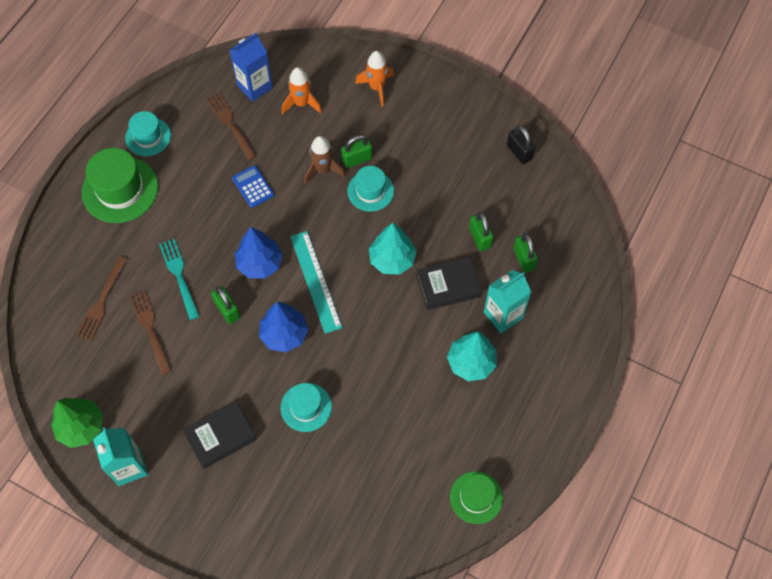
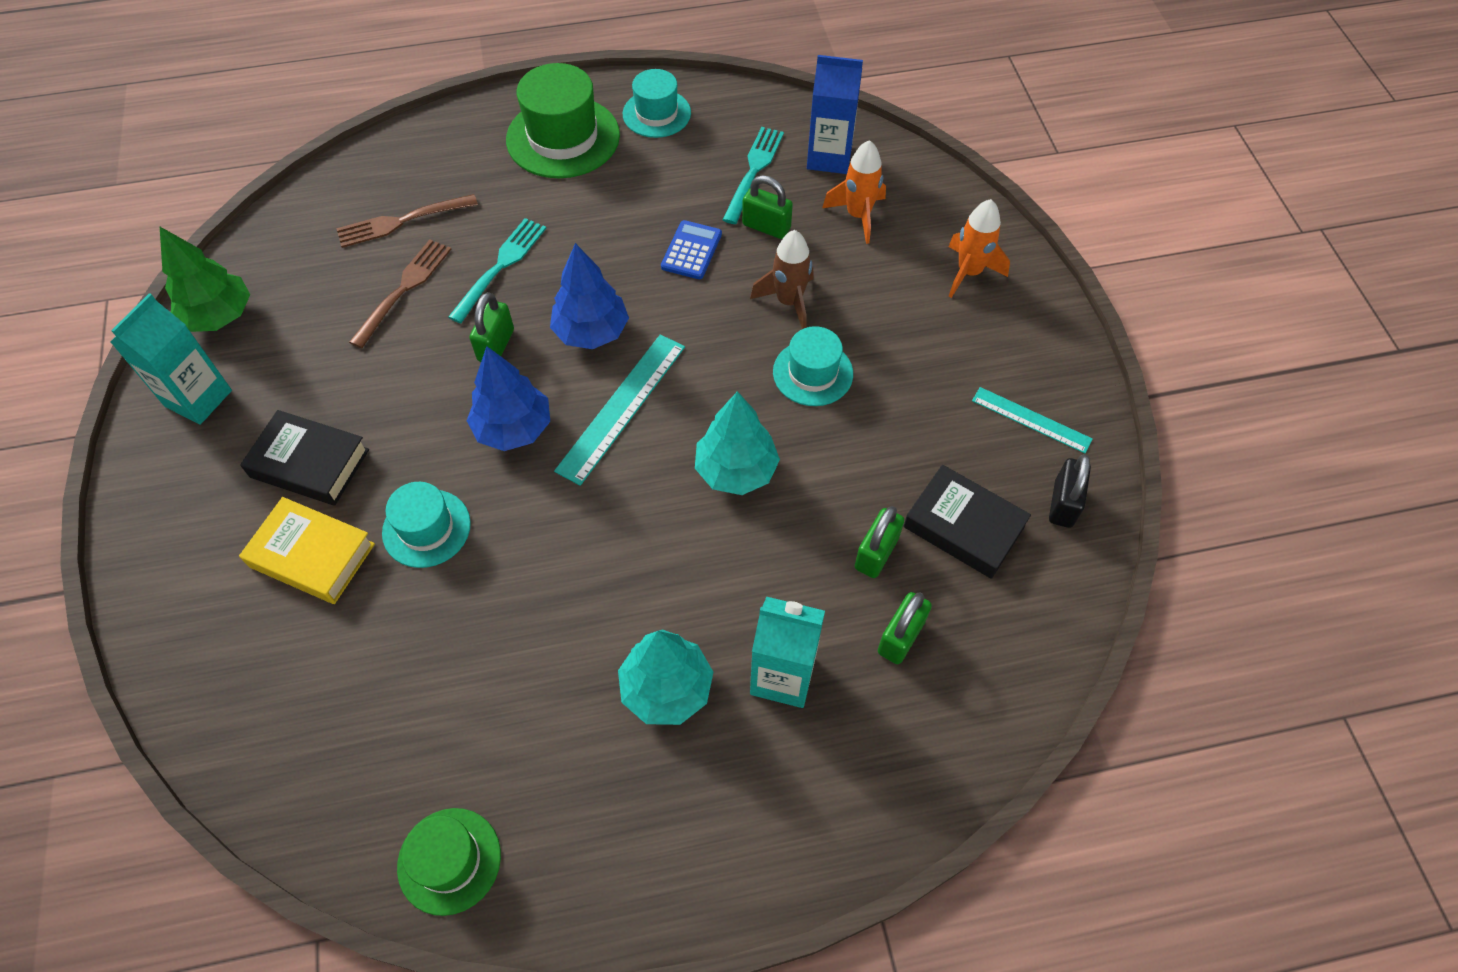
camera: 50 degrees right, 5 degrees down
brown fork [206,93,257,160] -> turquoise fork [722,127,784,224]
green padlock [341,135,372,168] -> green padlock moved to [742,175,793,239]
black book [416,257,482,310] -> black book moved to [903,465,1031,579]
none -> yellow book [239,497,375,604]
none -> turquoise ruler [972,387,1093,454]

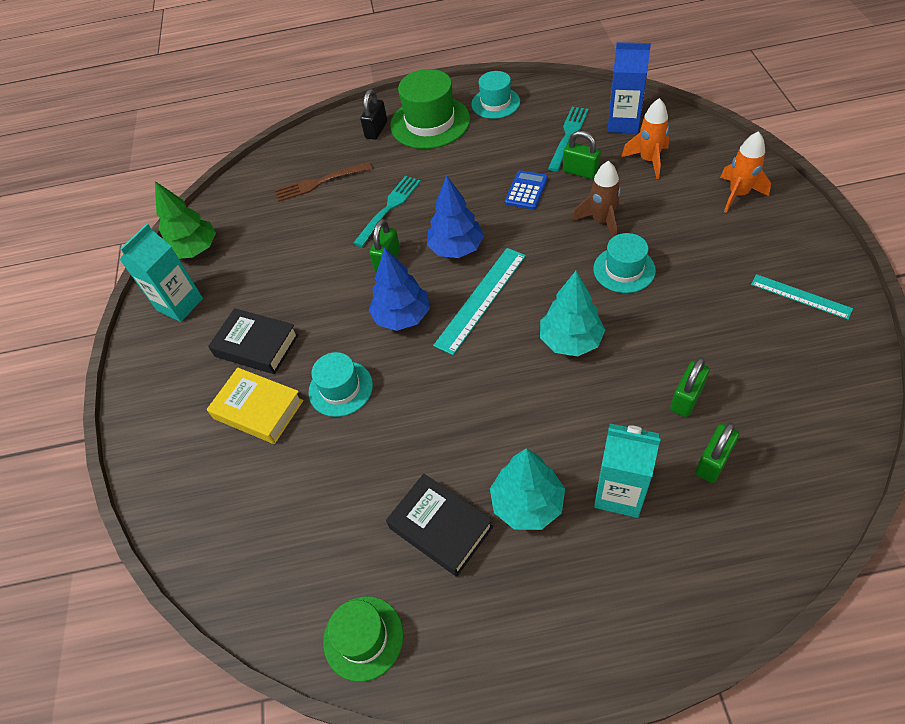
camera: 10 degrees right, 5 degrees down
brown fork [349,239,452,348] -> none
black book [903,465,1031,579] -> black book moved to [386,474,493,577]
black padlock [1049,454,1091,528] -> black padlock moved to [360,89,387,140]

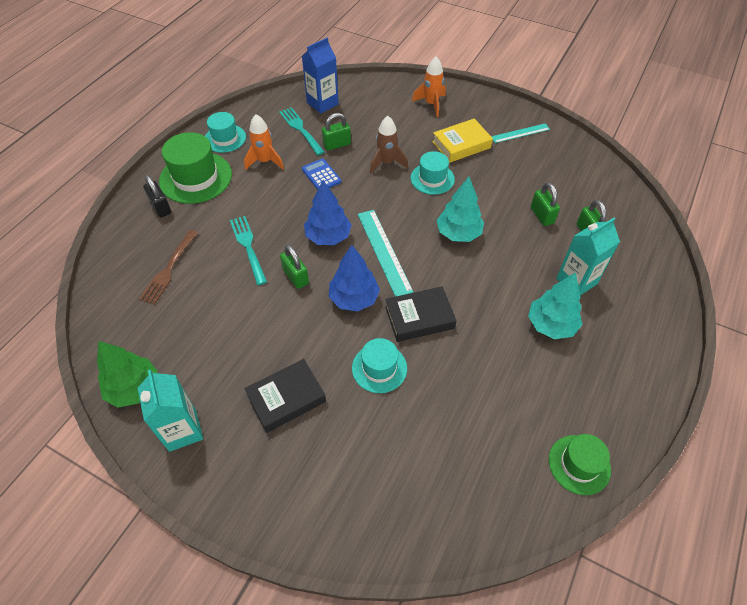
camera: 60 degrees left, 0 degrees up
yellow book [207,368,304,444] -> yellow book moved to [432,118,493,163]
black book [386,474,493,577] -> black book moved to [385,286,457,342]
orange rocket [621,98,669,179] -> orange rocket moved to [244,114,284,170]

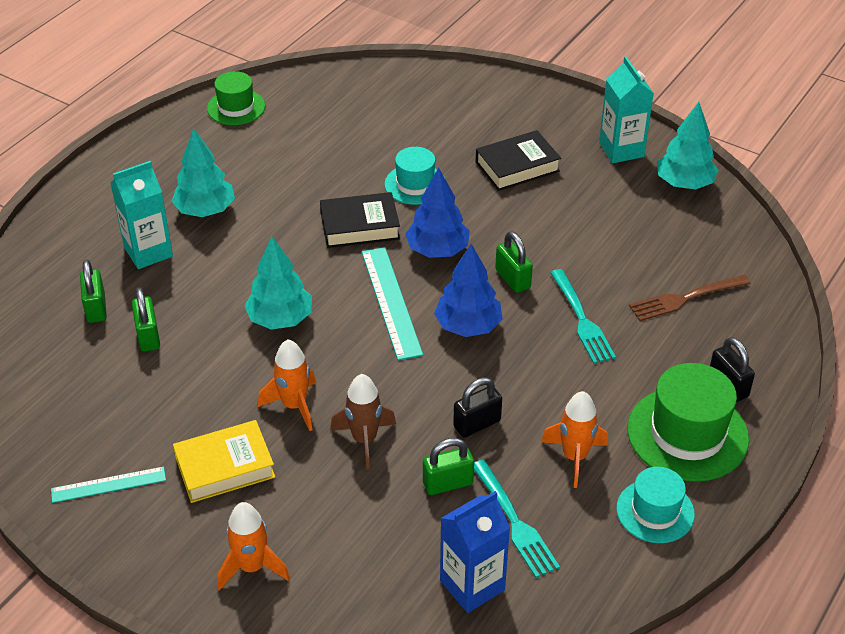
camera: 175 degrees left, 10 degrees down
green tree [97,341,158,408] -> turquoise tree [657,102,718,189]
brown fork [139,230,198,305] -> brown fork turned 135 degrees counterclockwise [629,275,751,321]
blue calculator [302,159,341,190] -> black padlock [453,377,502,438]
turquoise hat [411,151,455,195] -> orange rocket [258,339,316,431]

